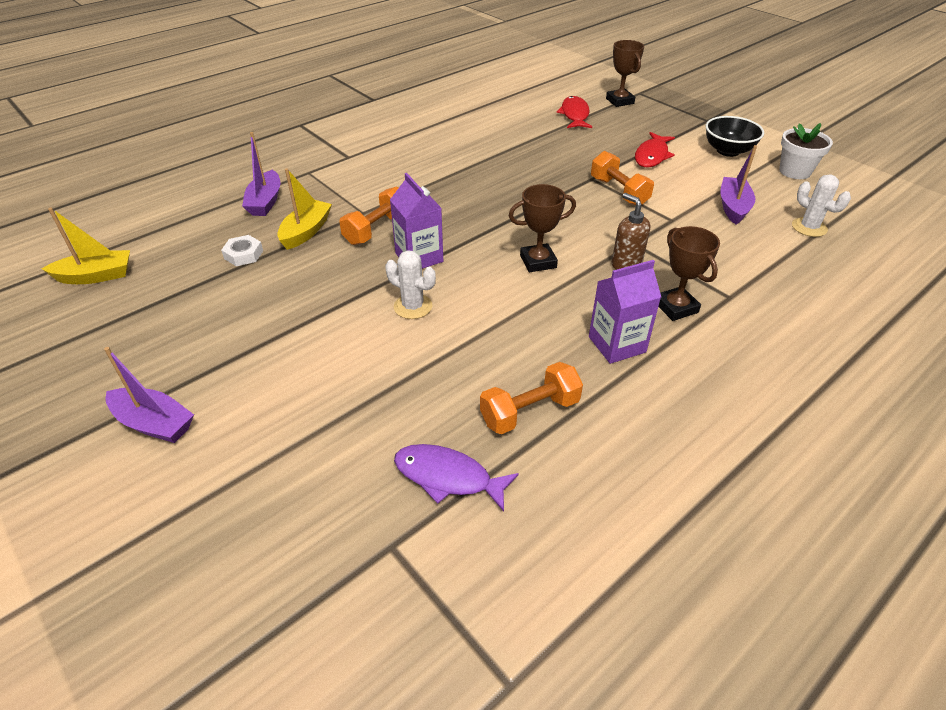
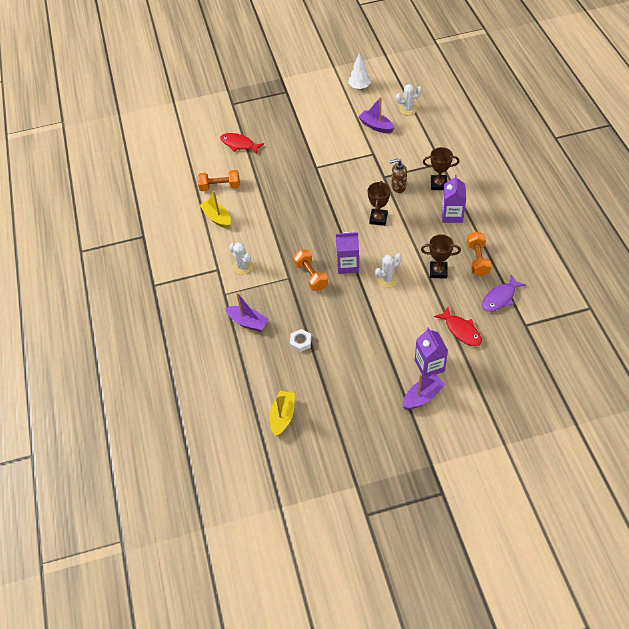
camera: 60 degrees left, 10 degrees up
yellow boat [277,168,332,250] -> yellow boat moved to [200,191,231,229]
orange dumbbell [591,151,654,205] -> orange dumbbell moved to [197,170,240,191]
brown trophy [606,40,644,107] -> brown trophy moved to [421,234,461,279]
red fish [635,132,675,167] -> red fish moved to [434,307,482,346]
black bowl [706,116,764,157] -> none
white flower pot [779,123,833,179] -> white tree [348,53,371,89]
none -> white cactus [229,242,253,275]
none -> purple carton [415,327,448,377]

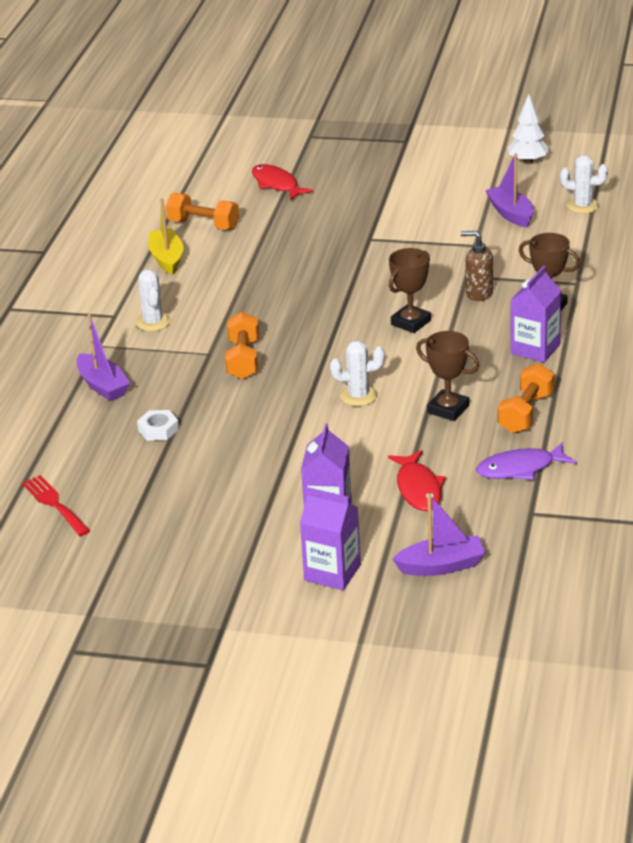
camera: 25 degrees right, 20 degrees down
yellow boat [269,391,295,437] -> red fork [22,475,90,536]
purple carton [336,232,359,274] -> purple carton moved to [300,487,361,590]
purple boat [403,374,445,410] -> purple boat moved to [392,494,486,576]

